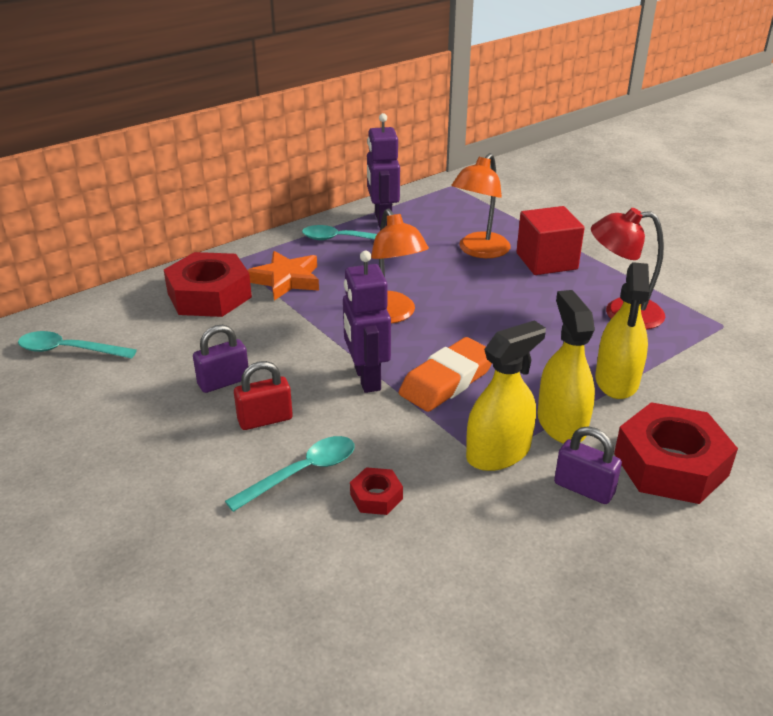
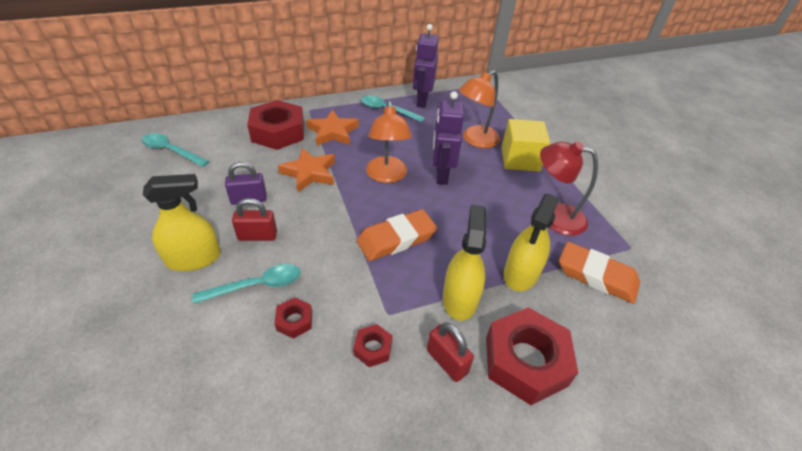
camera: 15 degrees right, 10 degrees up
purple robot [343,251,391,393] -> purple robot moved to [433,91,464,185]
yellow spray bottle [466,320,546,471] -> yellow spray bottle moved to [143,174,221,271]
red cube [516,206,585,275] -> yellow cube [501,119,550,172]
purple padlock [554,426,622,504] -> red padlock [427,322,474,382]
none -> orange star [278,148,335,192]
none -> red nut [353,324,393,367]
none -> orange eraser [559,242,640,304]

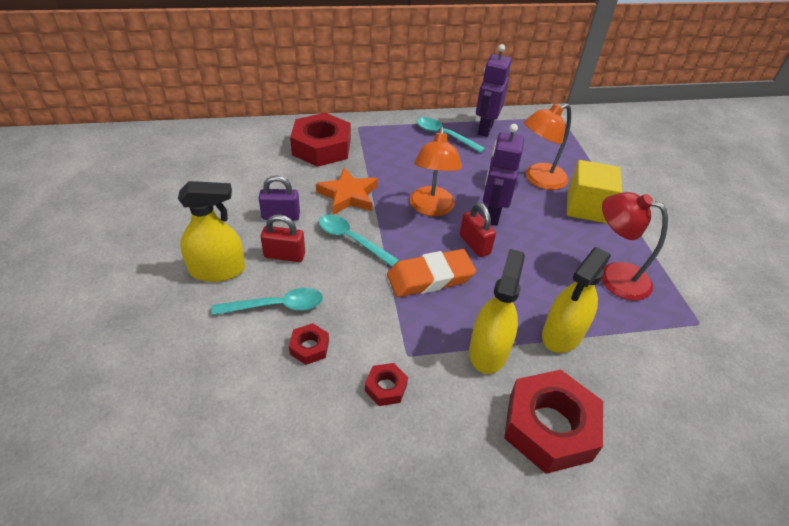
camera: 10 degrees right, 0 degrees up
turquoise spoon [142,133,209,167] -> turquoise spoon moved to [318,214,399,267]
orange star [306,110,359,146] -> none
red padlock [427,322,474,382] -> red padlock moved to [460,203,496,257]
orange eraser [559,242,640,304] -> none

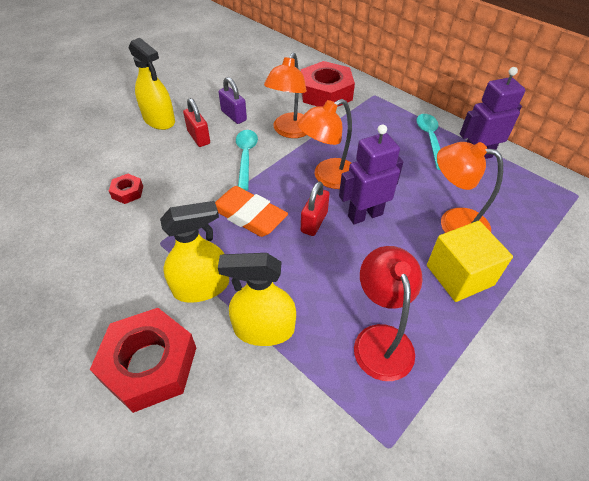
camera: 55 degrees right, 5 degrees up
turquoise spoon [212,288,323,315] -> none
orange star [316,168,378,215] -> orange lamp [264,53,307,138]
red nut [365,363,408,406] -> none

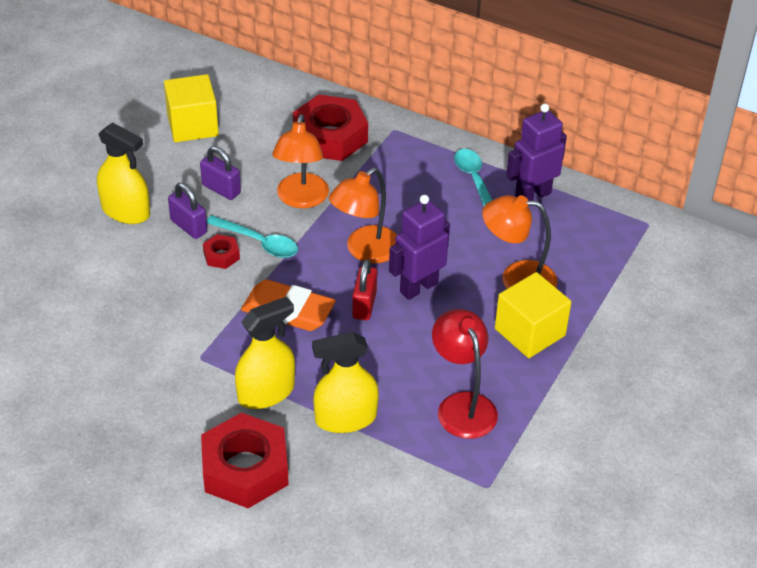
camera: 15 degrees left, 5 degrees down
red nut [109,174,143,204] -> red nut moved to [203,234,240,269]
red padlock [183,98,210,147] -> purple padlock [168,183,207,239]
turquoise spoon [236,130,258,191] -> turquoise spoon turned 135 degrees clockwise [207,215,298,258]
none -> yellow cube [164,74,219,142]

